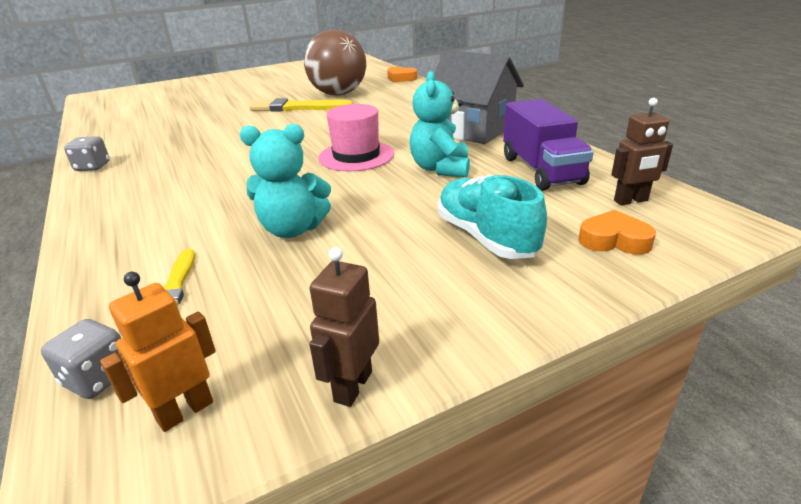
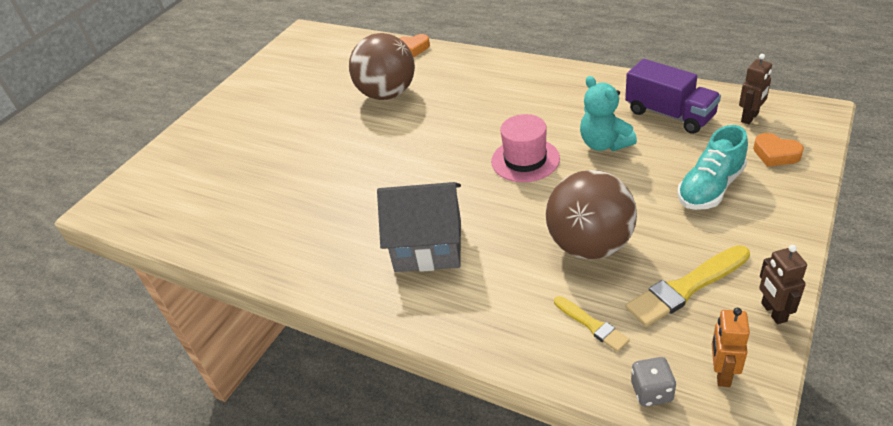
camera: 30 degrees left, 10 degrees up
grey dice [64,136,110,171] -> none
turquoise teddy bear [240,124,331,238] -> brown ball [546,170,637,259]
yellow brush [249,98,353,112] -> yellow brush moved to [626,245,750,327]
grey house [434,50,524,144] -> grey house moved to [377,182,461,272]
turquoise shoe [438,175,547,259] -> turquoise shoe turned 75 degrees counterclockwise [677,125,748,210]
orange heart [578,210,656,255] -> orange heart turned 120 degrees counterclockwise [753,133,804,167]

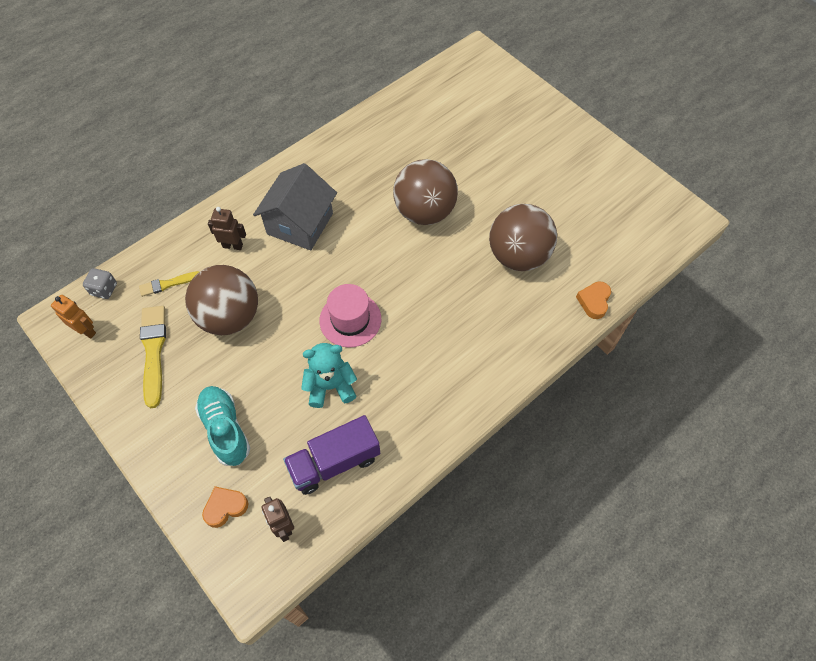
camera: 105 degrees right, 20 degrees up
brown robot [759,245,807,324] -> brown robot moved to [208,207,246,250]
none -> brown ball [393,159,458,225]

